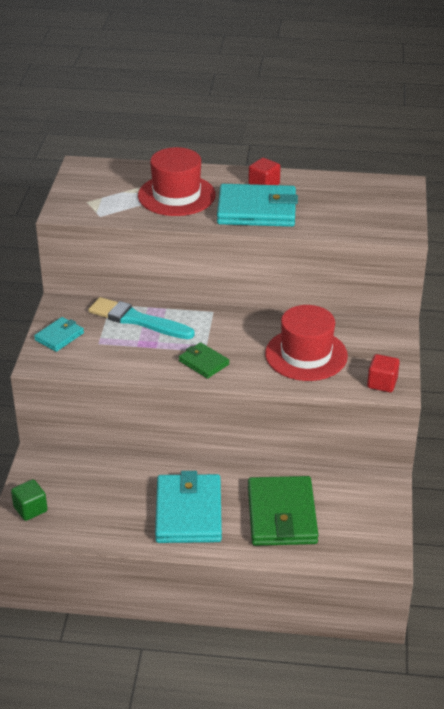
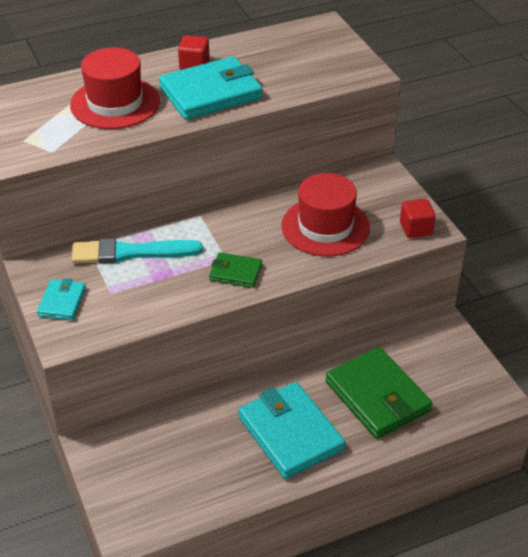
camera: 30 degrees left, 5 degrees up
green cube [11,479,47,521] -> none

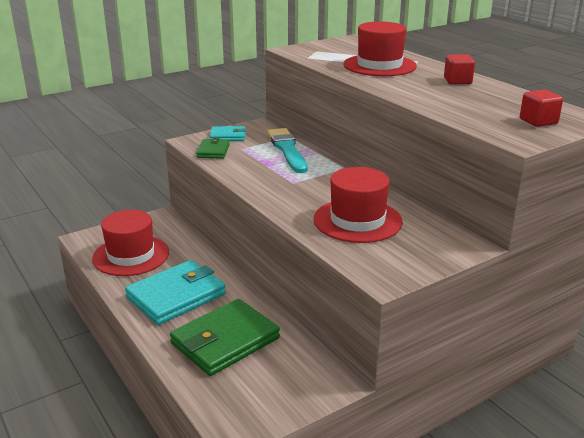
camera: 80 degrees right, 15 degrees down
turquoise wallet [159,56,263,120] -> none
green wallet [209,252,262,288] -> green wallet moved to [196,138,230,159]
red cube [400,199,436,238] -> red cube moved to [520,89,563,127]
none -> red hat [92,210,169,276]

